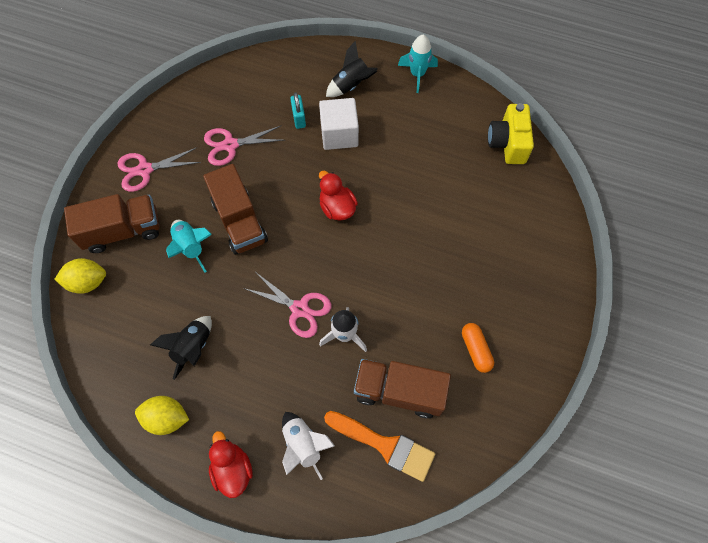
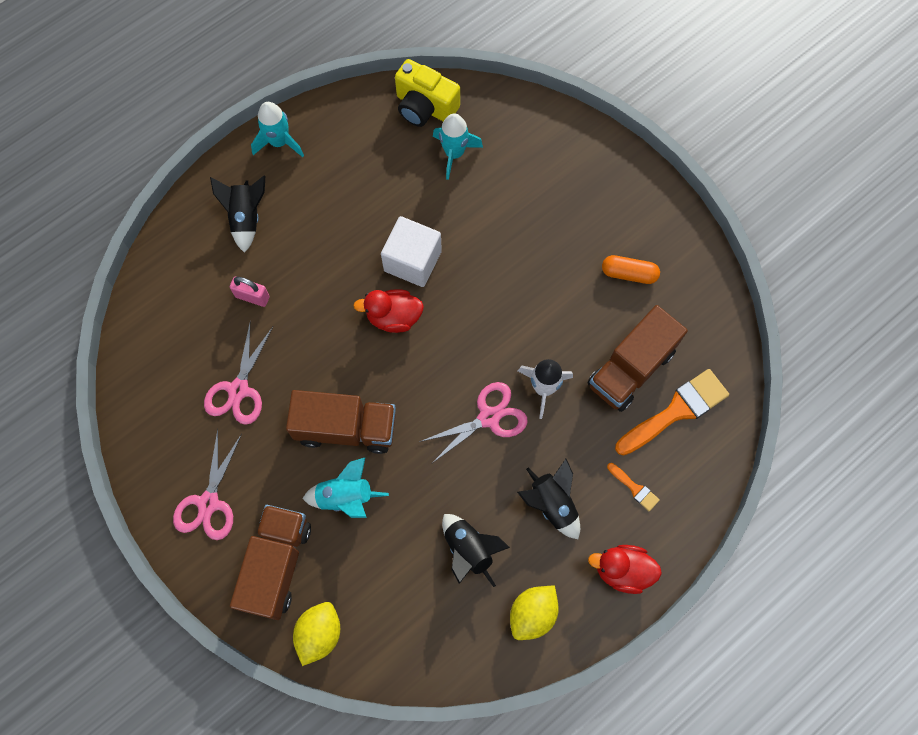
camera: 60 degrees left, 5 degrees up
white rocket [282,412,335,480] -> orange brush [607,463,660,511]
turquoise padlock [290,92,306,129] -> pink padlock [230,277,270,307]
white cube [319,98,359,150] -> white cube moved to [381,216,442,287]
none -> turquoise rocket [433,113,483,180]
none -> black rocket [517,459,580,539]

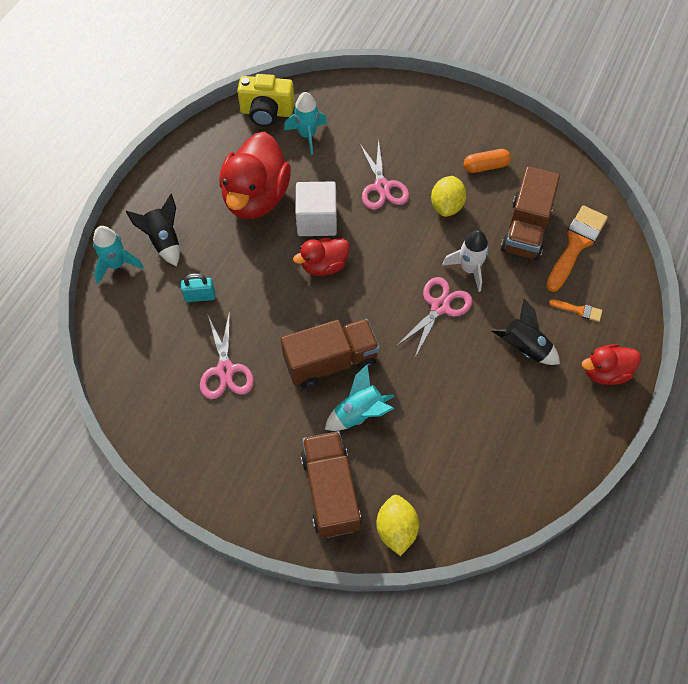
camera: 25 degrees left, 10 degrees down
pink scissors [173,429,242,540] -> pink scissors moved to [359,139,409,210]
pink padlock [230,277,270,307] -> turquoise padlock [181,273,215,302]
turquoise rocket [251,102,304,157] -> turquoise rocket moved to [93,226,144,284]
black rocket [442,514,510,587] -> none
yellow lemon [510,585,559,640] -> yellow lemon moved to [431,176,466,217]
none -> red duck [219,132,291,219]

